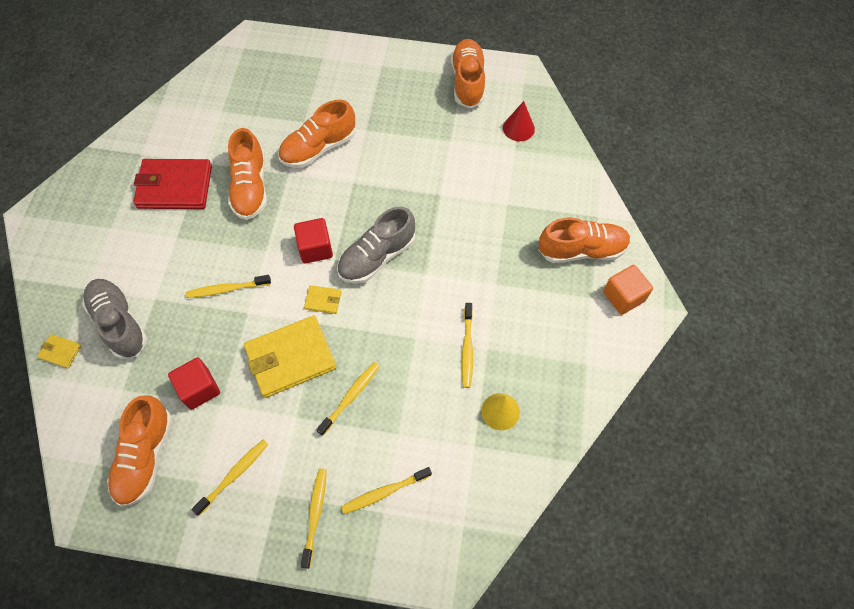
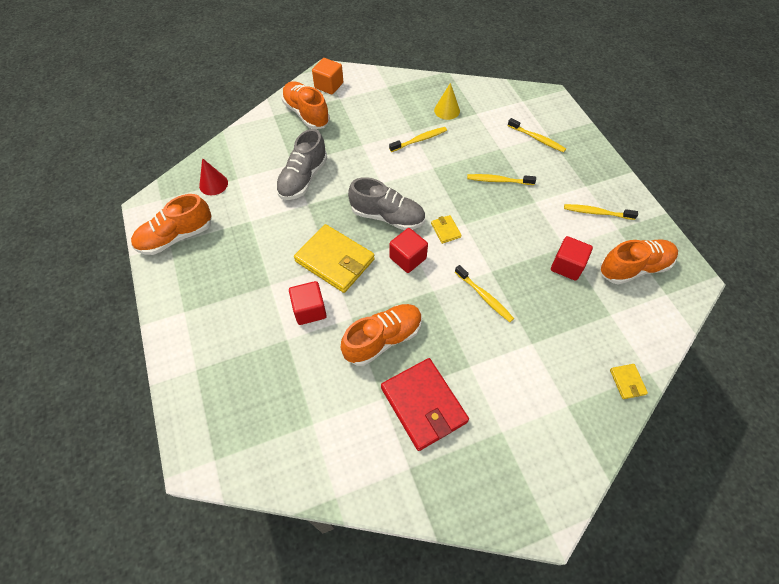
camera: 120 degrees left, 5 degrees down
grey shoe [82,279,147,359] -> grey shoe moved to [276,129,328,200]
yellow wallet [244,316,336,398] -> yellow wallet moved to [294,224,375,293]
orange shoe [278,100,356,168] -> red cube [289,281,327,325]
yellow toothbrush [301,469,327,569] -> none

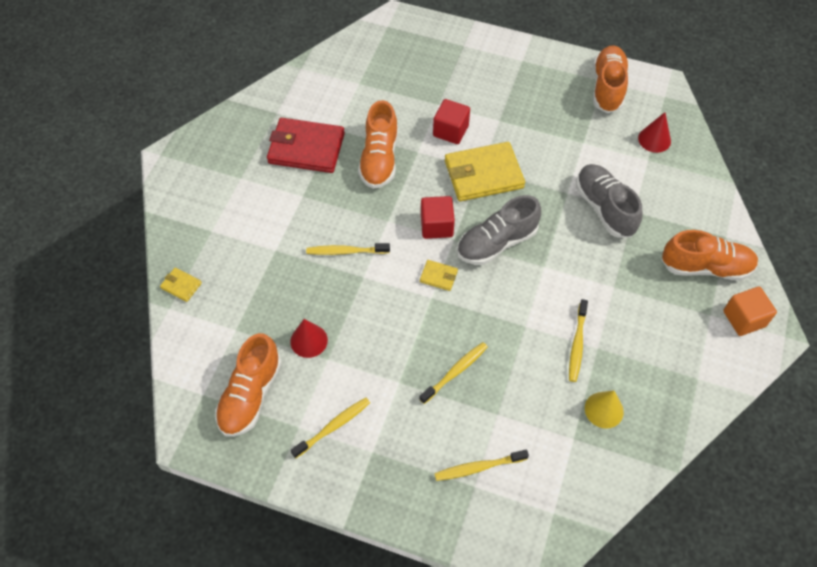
camera: 130 degrees right, 0 degrees up
red cube [551,236,593,281] -> red cone [290,319,328,358]

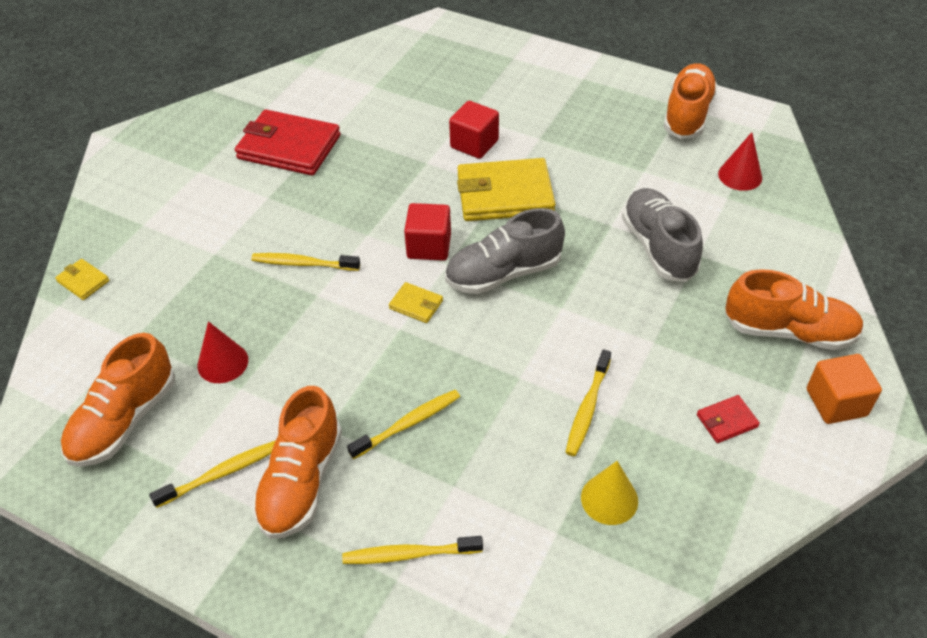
camera: 10 degrees right, 10 degrees down
orange shoe [358,100,398,189] -> orange shoe moved to [252,386,342,539]
none -> red wallet [697,395,760,443]

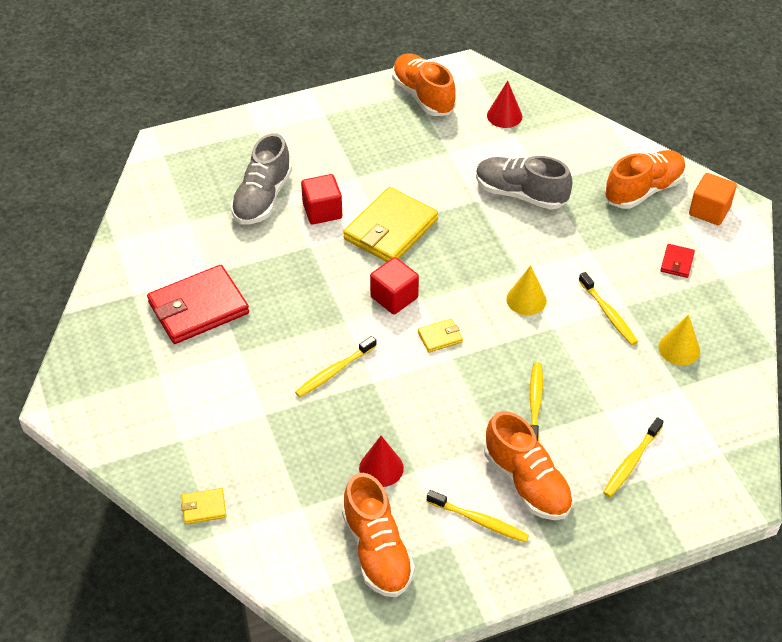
camera: 50 degrees left, 0 degrees up
yellow toothbrush [149,440,276,508] -> yellow toothbrush turned 105 degrees clockwise [427,490,529,543]
grey shoe [445,208,565,294] -> grey shoe moved to [231,133,292,225]
none -> yellow cone [506,265,547,315]

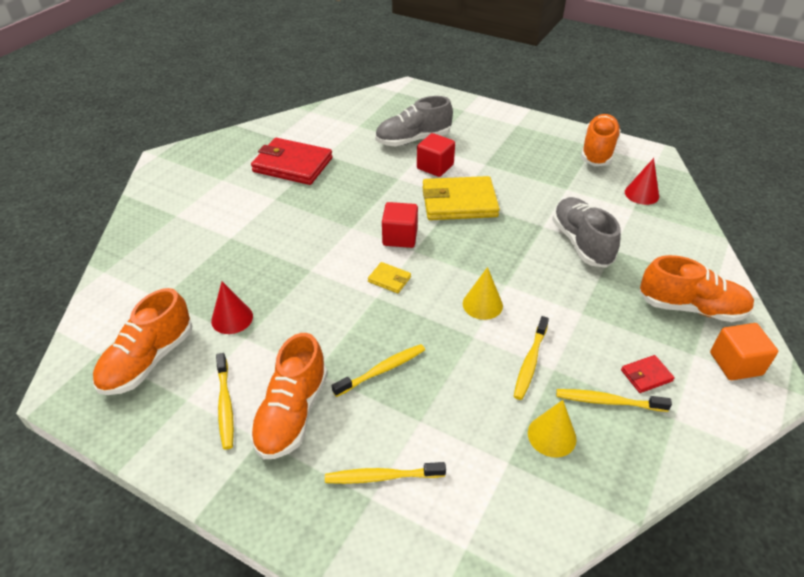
camera: 50 degrees right, 5 degrees down
yellow wallet [181,488,226,524] -> none
yellow toothbrush [295,336,377,397] -> yellow toothbrush moved to [556,389,672,412]

